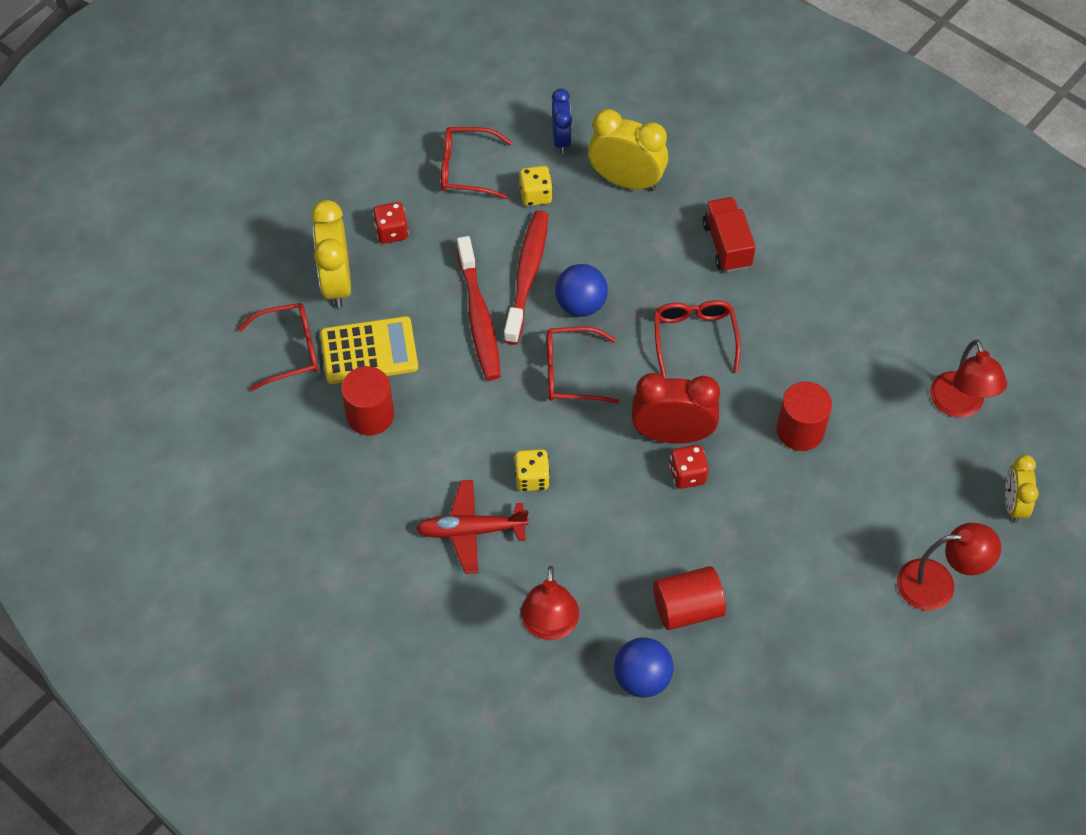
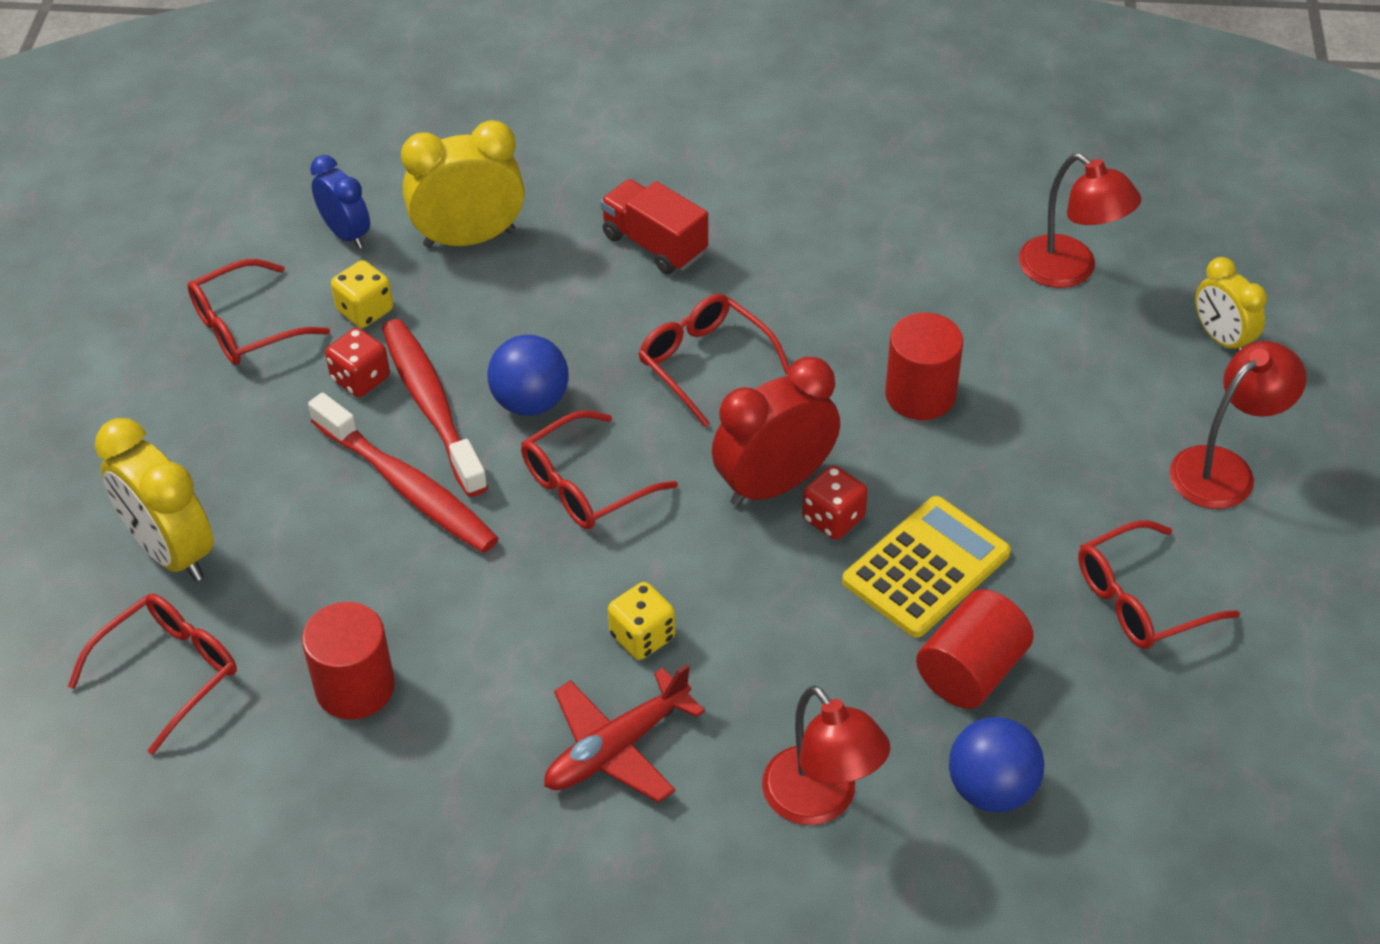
camera: 35 degrees left, 10 degrees down
yellow calculator [320,316,418,384] -> yellow calculator moved to [842,496,1011,638]
red dice [373,202,408,244] -> red dice moved to [325,328,390,397]
none -> red glasses [1078,520,1240,649]

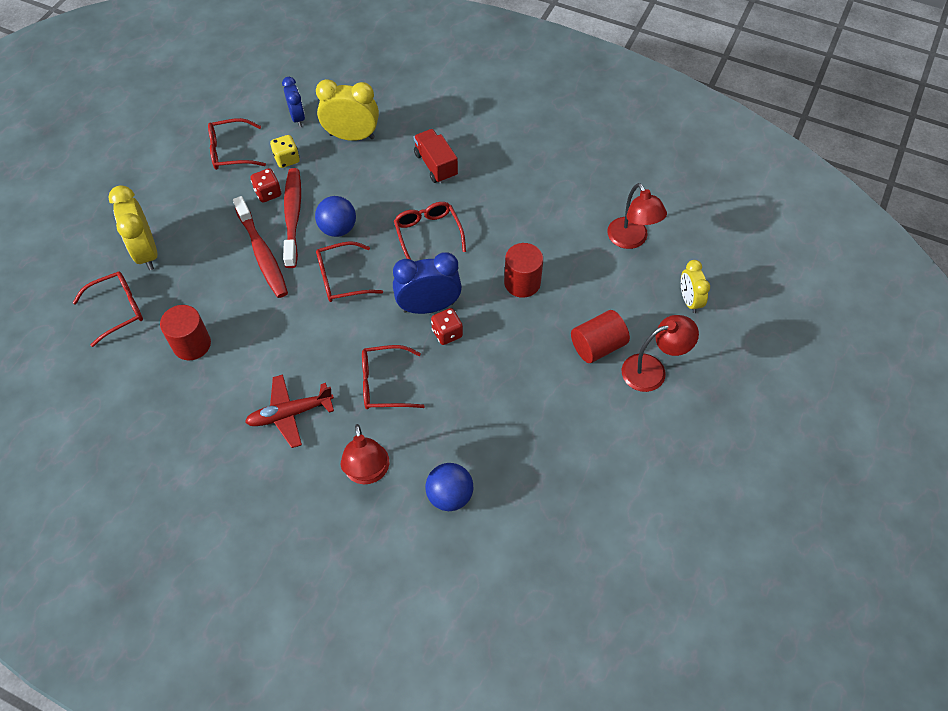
camera: 20 degrees right, 10 degrees up
yellow dice [608,582,675,660] -> none
red clock [712,357,840,506] -> blue clock [393,252,462,314]
yellow calculator [842,496,1011,638] -> none
red cylinder [916,589,1034,709] -> red cylinder moved to [571,310,630,363]
red glasses [1078,520,1240,649] -> red glasses moved to [362,345,425,409]

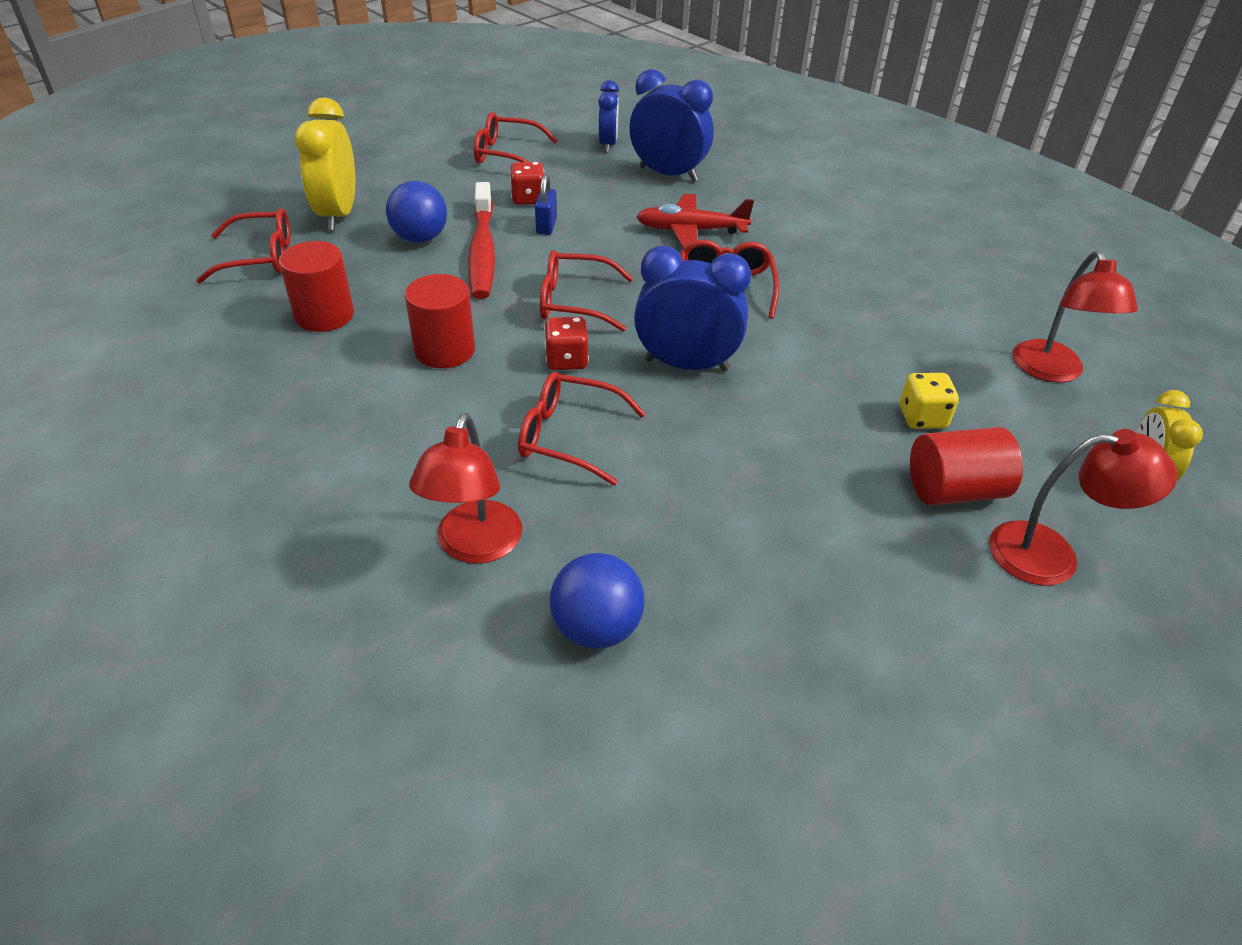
camera: 20 degrees right, 15 degrees down
red plane [245,374,334,448] -> red plane moved to [636,194,754,249]
yellow dice [270,135,300,168] -> yellow dice moved to [900,373,959,429]
red toothbrush [283,168,301,268] -> blue padlock [535,175,557,235]
blue ball [315,196,356,237] -> blue ball moved to [386,181,447,243]
yellow clock [316,79,379,141] -> blue clock [629,69,714,182]
red truck [414,129,458,183] -> none
red dice [431,308,463,345] -> red dice moved to [544,317,589,370]
red cylinder [504,243,543,298] -> red cylinder moved to [405,274,475,368]

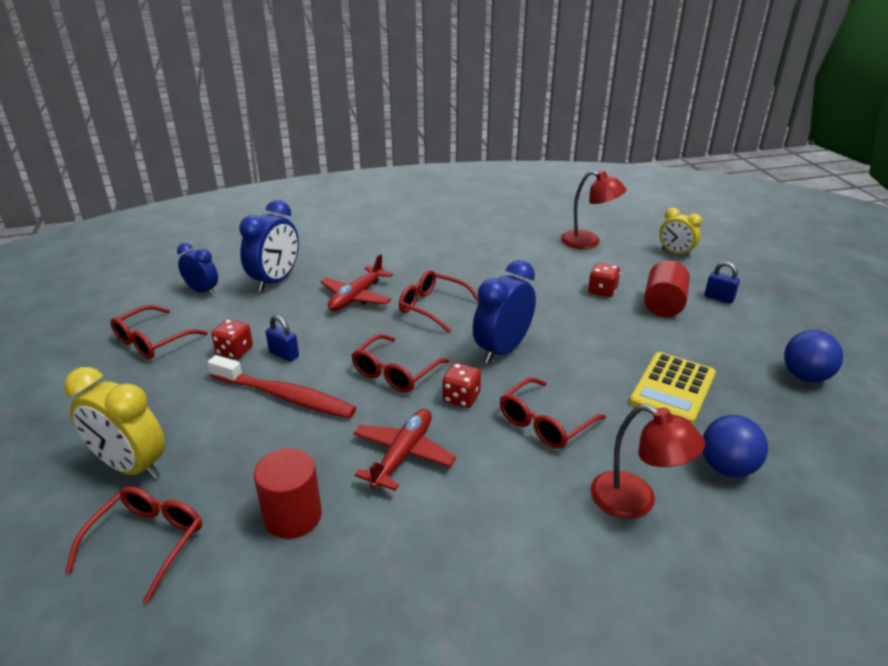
camera: 60 degrees left, 10 degrees down
blue ball [386,181,447,243] -> blue ball moved to [784,330,843,382]
red cylinder [405,274,475,368] -> red plane [353,409,456,491]
blue clock [629,69,714,182] -> blue clock turned 150 degrees clockwise [239,200,299,292]
yellow dice [900,373,959,429] -> red dice [588,262,621,297]
red lamp [989,429,1178,586] -> blue padlock [705,261,740,304]
none -> yellow calculator [629,352,716,424]

